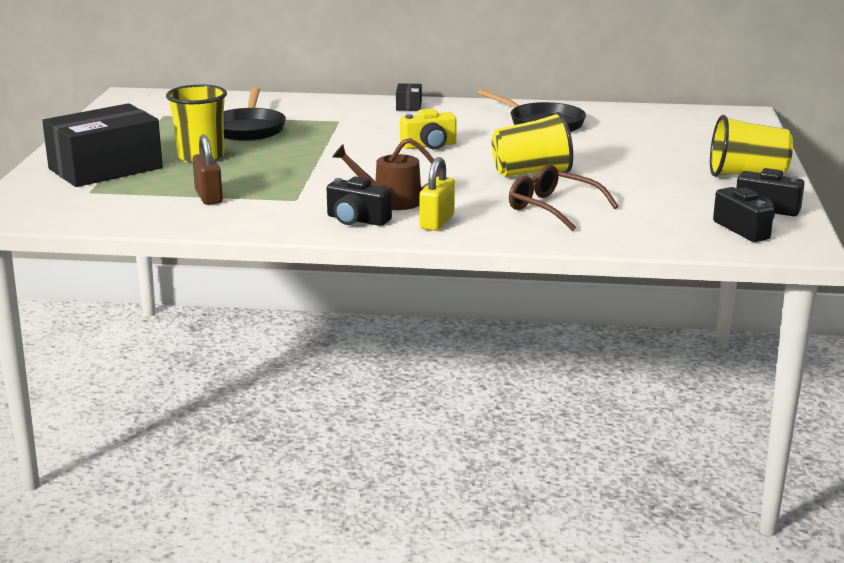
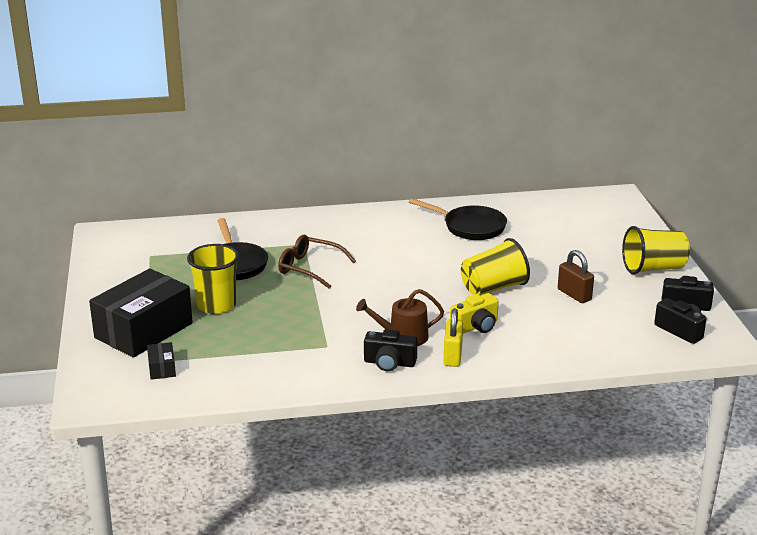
camera: 15 degrees left, 5 degrees up
brown padlock [192,135,223,205] -> brown padlock moved to [558,250,594,303]
black box [396,83,422,111] -> black box moved to [147,342,176,380]
yellow camera [400,108,457,149] -> yellow camera moved to [450,293,499,333]
brown glasses [509,164,618,231] -> brown glasses moved to [278,235,356,289]

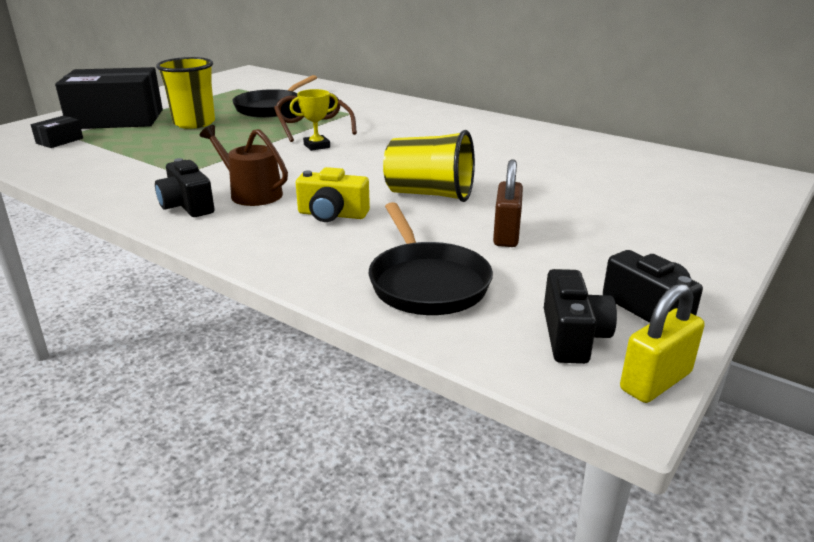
camera: 45 degrees right, 0 degrees up
black pan [409,198,507,240] -> black pan moved to [369,202,493,315]
yellow padlock [444,308,463,367] -> yellow padlock moved to [620,283,705,403]
yellow cup [622,226,690,275] -> none
none -> yellow trophy [290,89,338,151]

